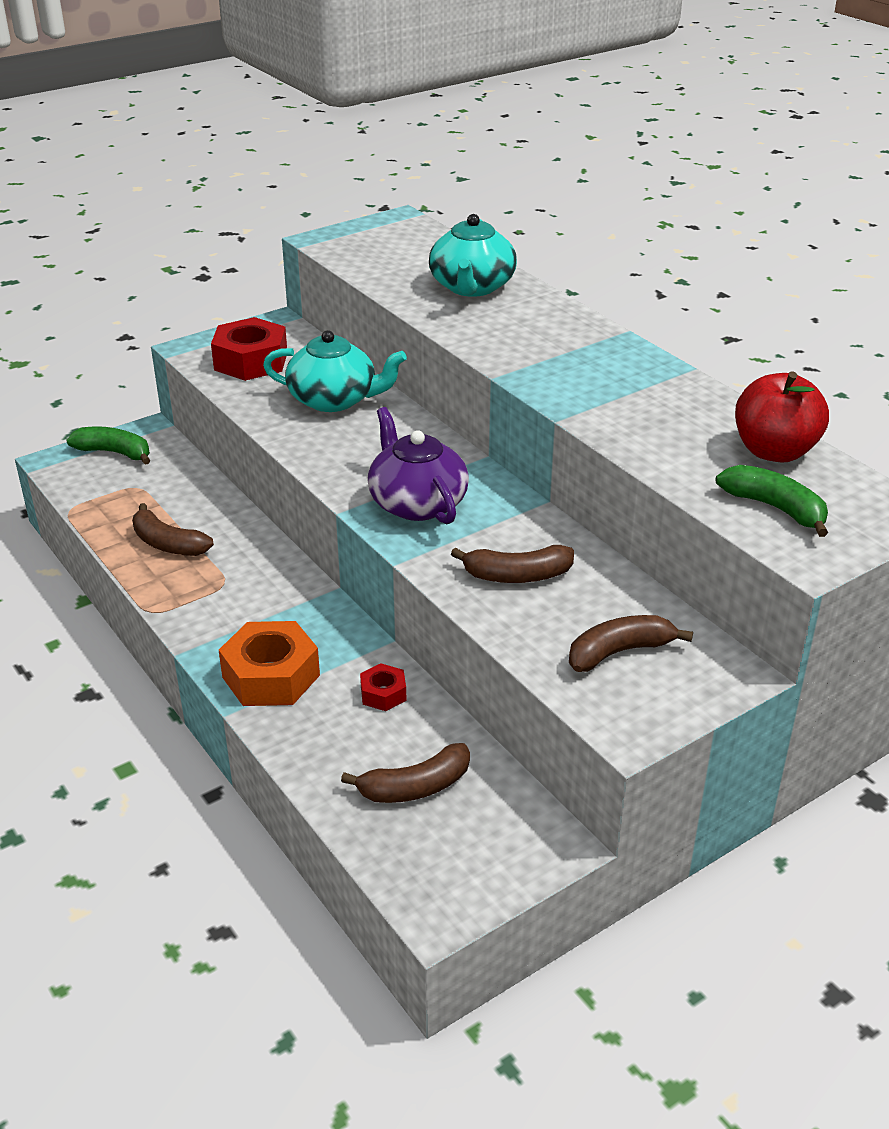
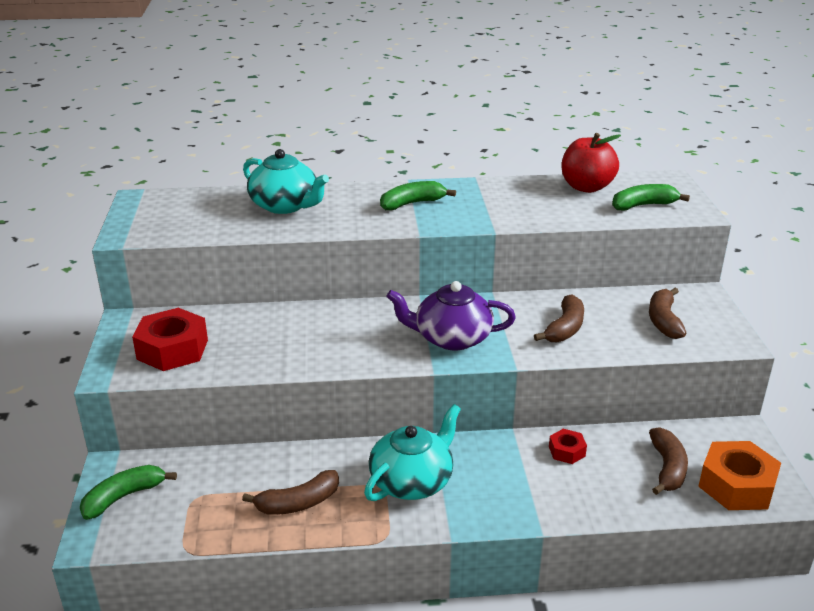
camera: 60 degrees left, 5 degrees down
orange nut [219,621,320,706] -> orange nut moved to [698,441,781,510]
turquoise teapot [263,330,407,412] -> turquoise teapot moved to [364,404,461,501]
none -> green banana [380,181,456,210]

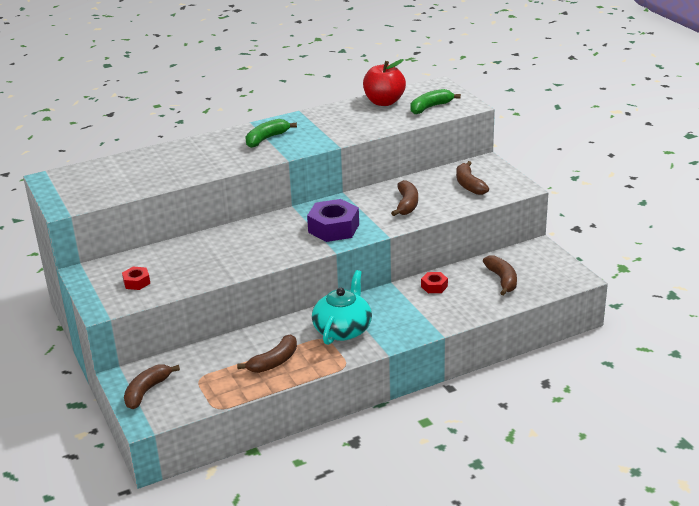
camera: 20 degrees left, 0 degrees up
green banana [80,465,177,520] -> brown banana [124,364,180,409]
red nut [132,308,208,371] -> red nut [122,267,150,290], size x0.51
turquoise teapot [243,149,329,214] -> none
purple teapot [387,281,516,350] -> purple nut [307,199,359,242]
orange nut [698,441,781,510] -> none

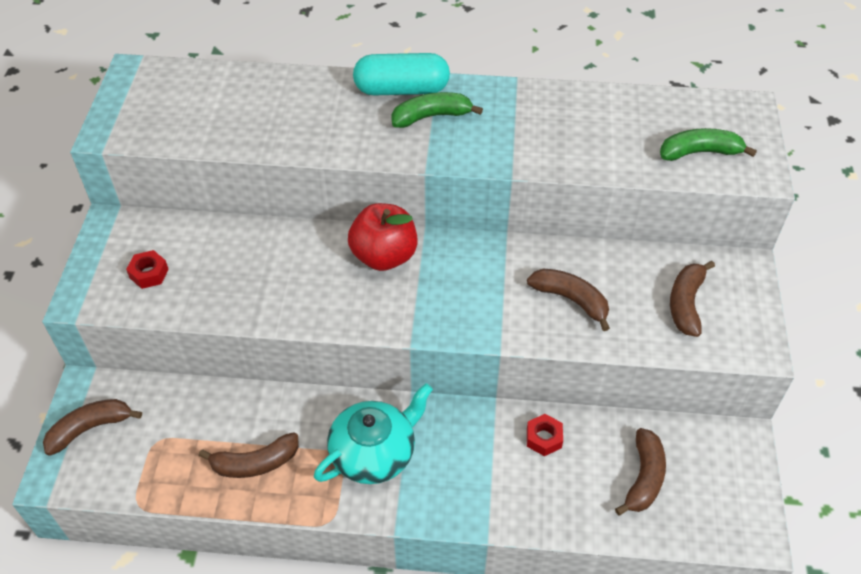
camera: 30 degrees right, 20 degrees up
purple nut [307,199,359,242] -> none
red apple [363,59,406,106] -> red apple moved to [348,203,418,271]
brown banana [391,180,418,216] -> brown banana turned 90 degrees counterclockwise [527,269,610,331]
none -> turquoise capsule [353,53,450,95]

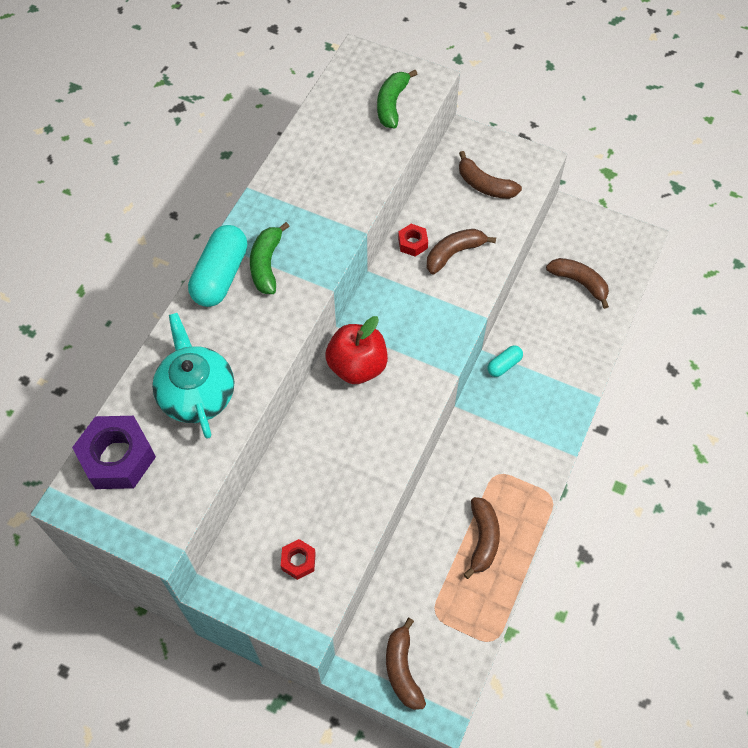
camera: 70 degrees left, 10 degrees up
turquoise teapot [314,383,433,484] -> turquoise teapot moved to [152,313,234,439]
red nut [527,414,563,456] -> red nut moved to [398,224,428,257]
none -> purple nut [72,416,156,489]
none -> turquoise capsule [487,345,523,377]

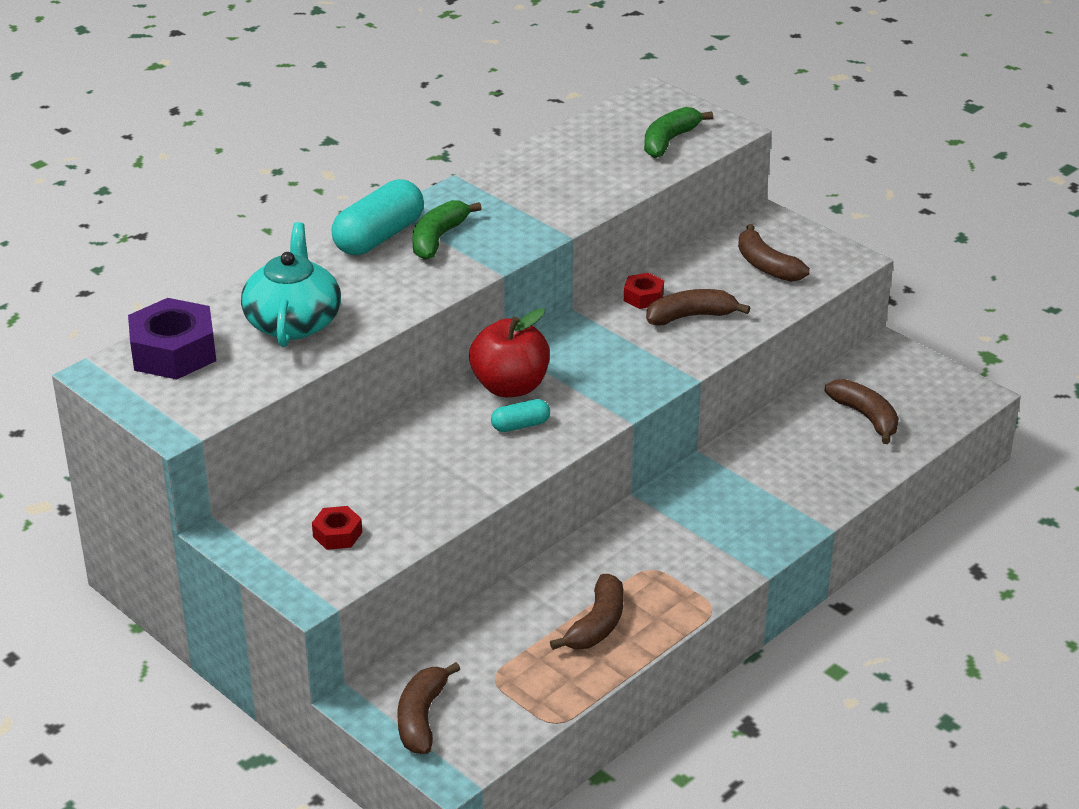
camera: 20 degrees right, 25 degrees down
turquoise capsule [487,345,523,377] -> turquoise capsule moved to [491,399,550,432]

